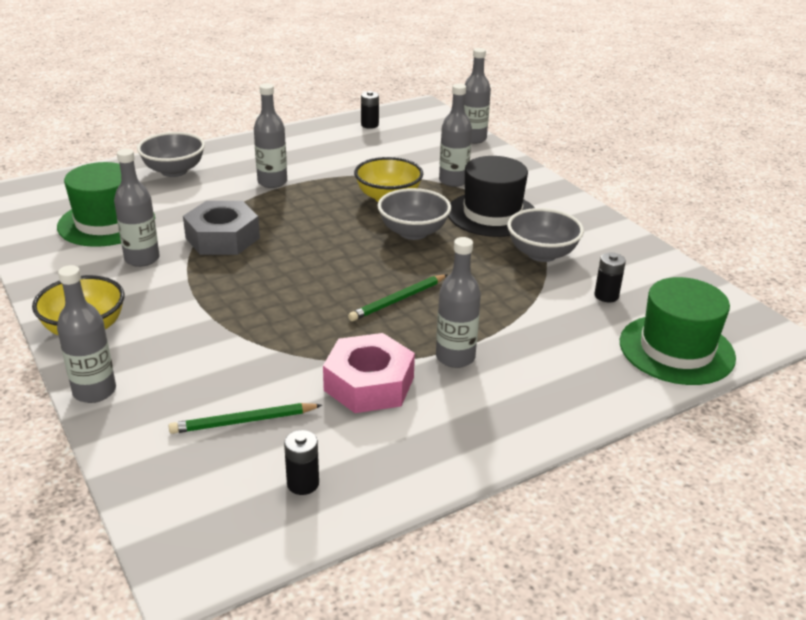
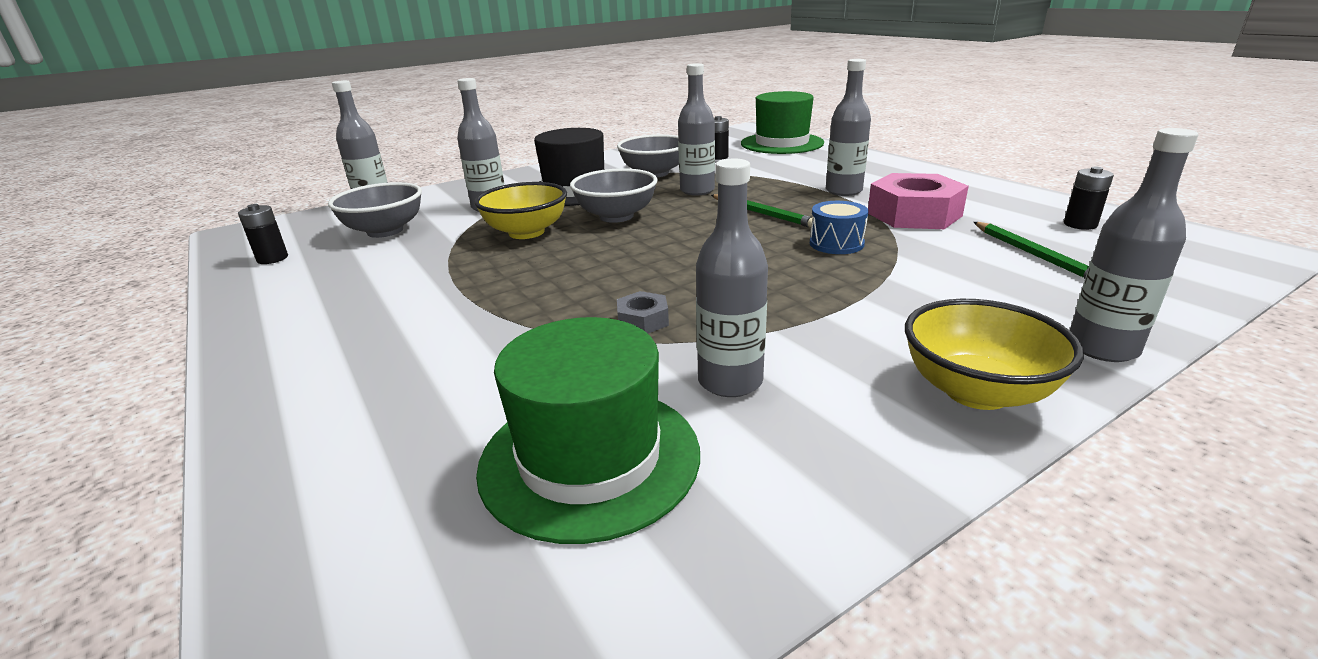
camera: 90 degrees left, 5 degrees down
grey bowl [137,132,205,177] -> grey bowl moved to [328,182,422,238]
grey nut [183,201,260,255] -> grey nut [617,291,669,333], size x0.47
grey bottle [254,84,287,188] -> grey bottle moved to [678,63,715,195]
none -> blue drum [810,201,868,254]

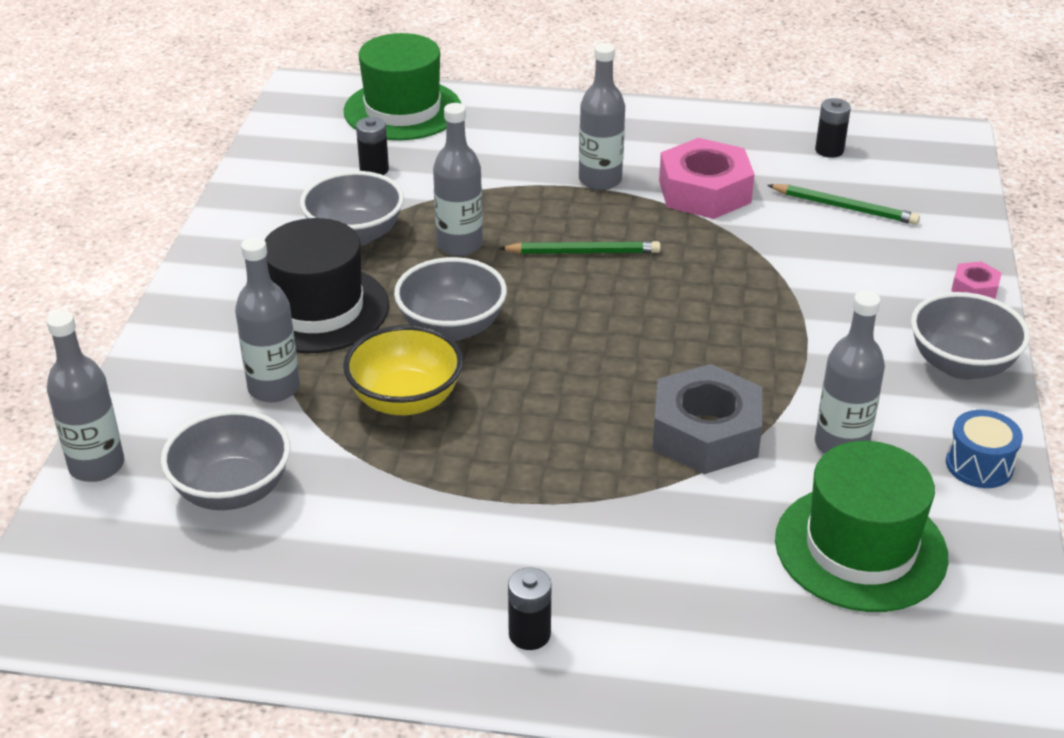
camera: 50 degrees left, 10 degrees up
black battery [238,204,288,264] -> black battery moved to [508,567,552,650]
grey nut [617,291,669,333] -> grey nut [652,364,762,474], size x2.15
blue drum [810,201,868,254] -> blue drum moved to [946,410,1023,488]
yellow bowl [905,299,1084,410] -> grey bowl [911,292,1030,379]
grey bottle [1070,128,1199,362] -> pink nut [951,261,1002,299]

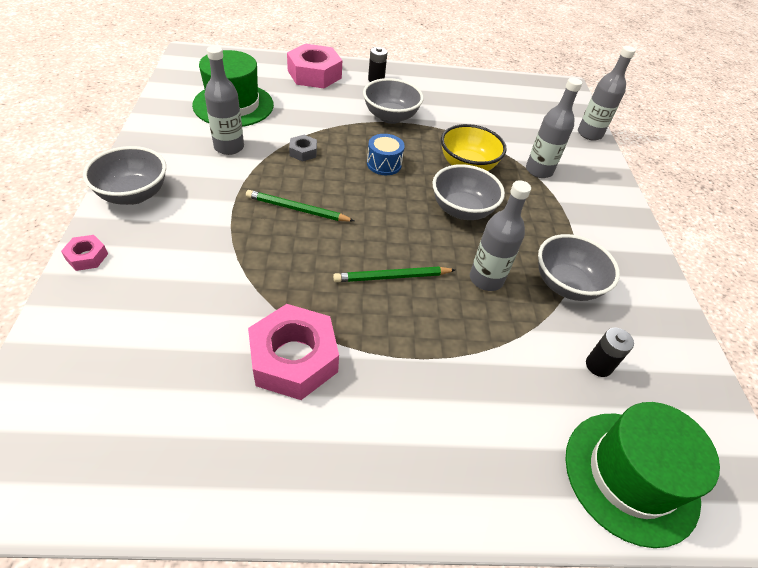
camera: 165 degrees right, 10 degrees up
grey bowl [161,409,290,510] -> grey bowl moved to [363,78,424,124]
black hat [265,218,389,353] -> none
grey bottle [579,43,625,190] -> none
grey nut [652,364,762,474] -> grey nut [289,135,317,161], size x0.47
green pencil [767,184,920,225] -> green pencil moved to [246,190,354,222]
black battery [815,98,851,158] -> none
blue drum [946,410,1023,488] -> blue drum moved to [367,134,405,175]
none -> pink nut [287,44,342,88]

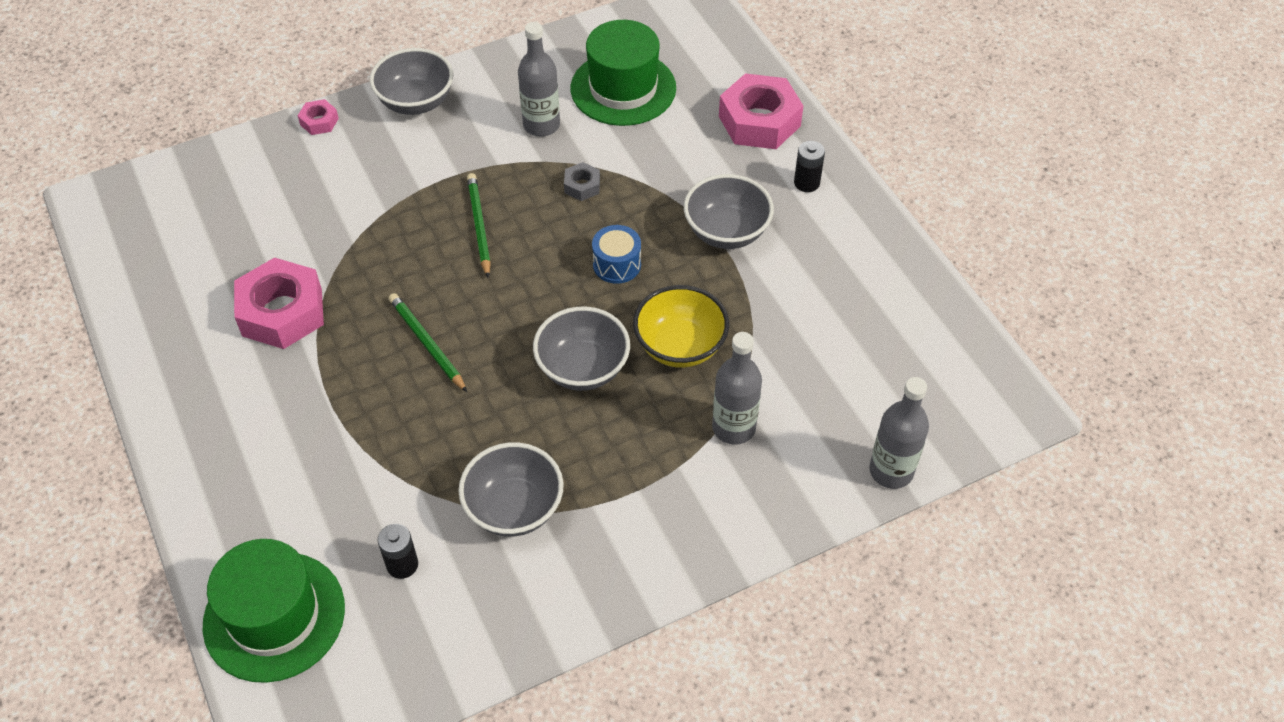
camera: 70 degrees right, 5 degrees up
grey bottle [470,180,531,291] -> none

